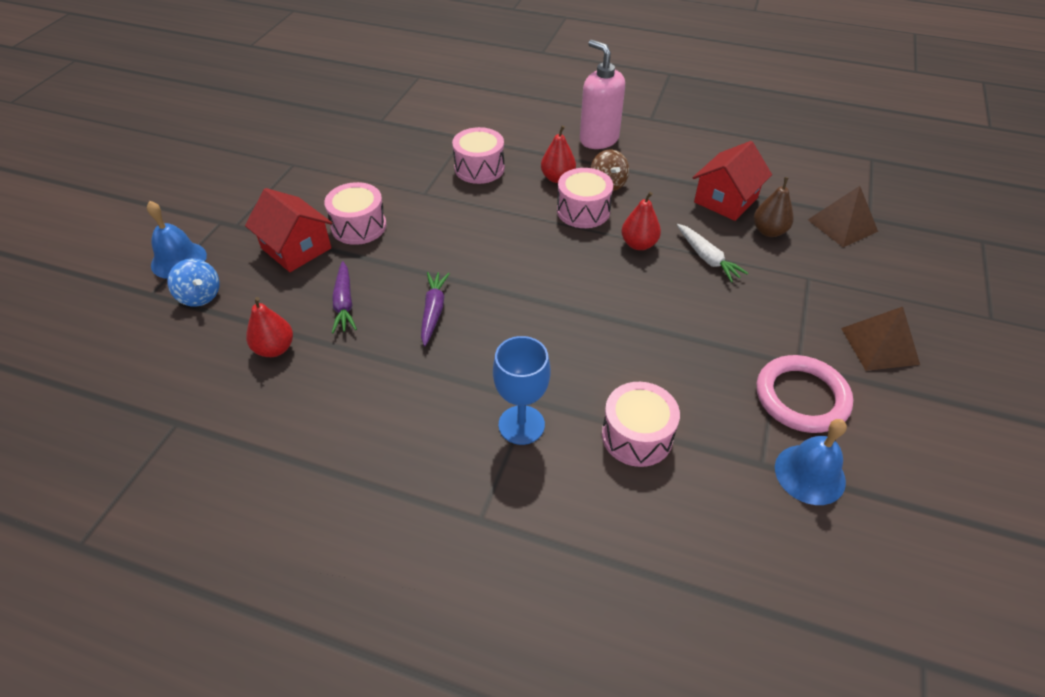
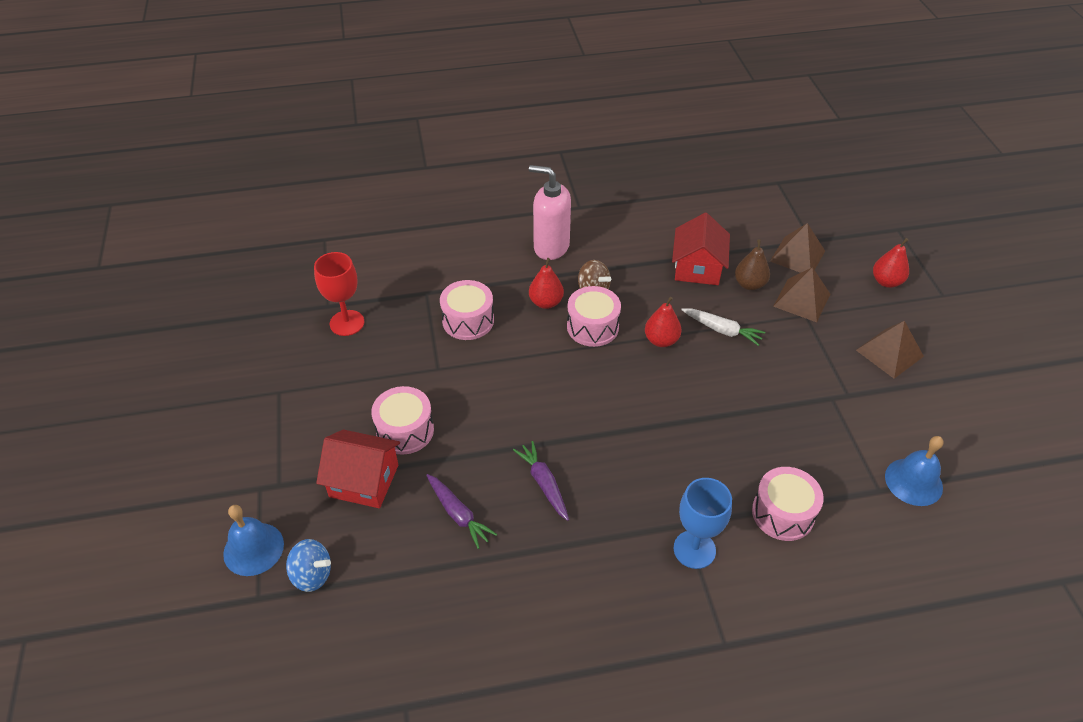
camera: 30 degrees left, 0 degrees up
red pear [246,297,293,357] -> red pear moved to [873,238,909,288]
pink ring [757,355,853,433] -> none
none -> red goblet [314,252,364,336]
none -> brown pyramid [773,267,830,322]

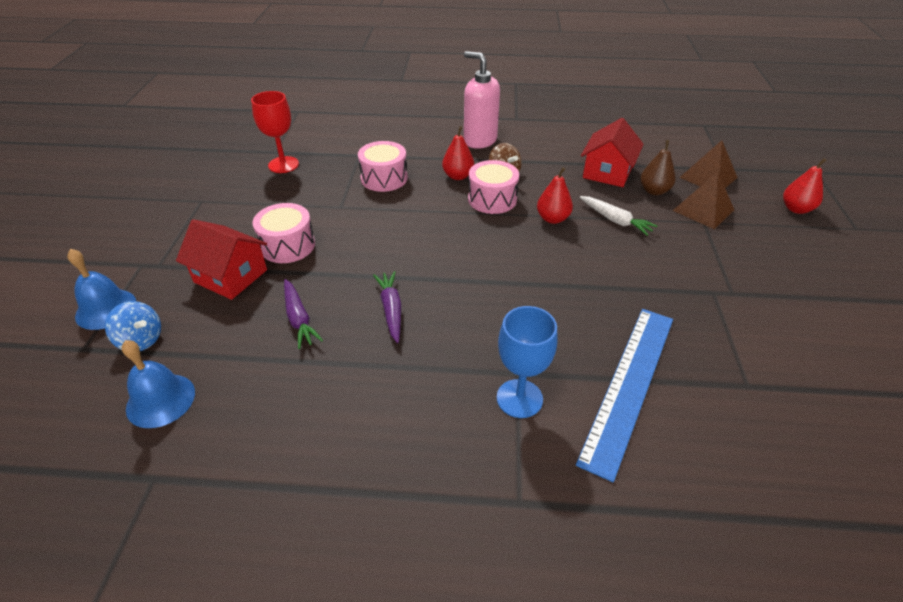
camera: 15 degrees right, 5 degrees down
pink drum [752,467,824,541] -> blue ruler [576,309,673,482]
brown pyramid [856,321,924,379] -> none
blue bell [885,436,944,506] -> blue bell moved to [121,340,195,428]

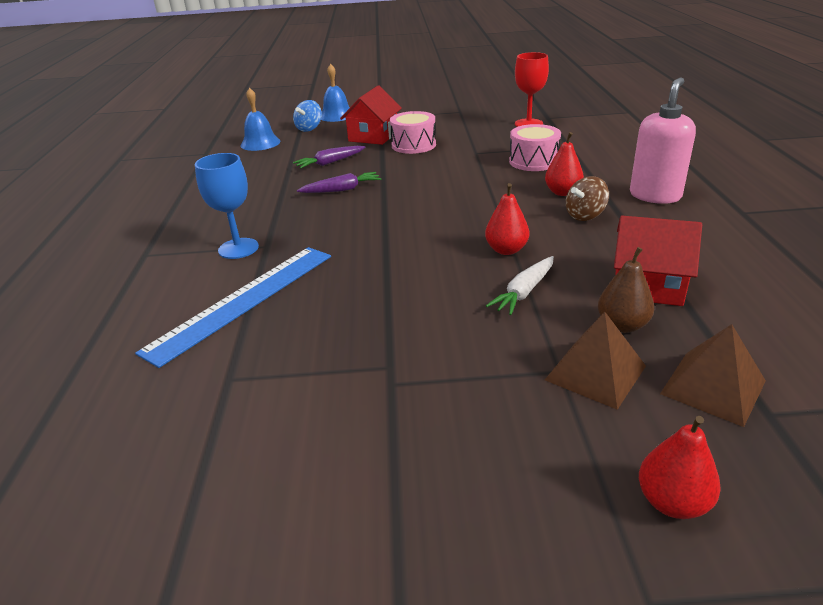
camera: 85 degrees right, 10 degrees down
pink drum [468,160,519,214] -> none
blue ruler [576,309,673,482] -> blue ruler turned 75 degrees counterclockwise [135,247,331,368]

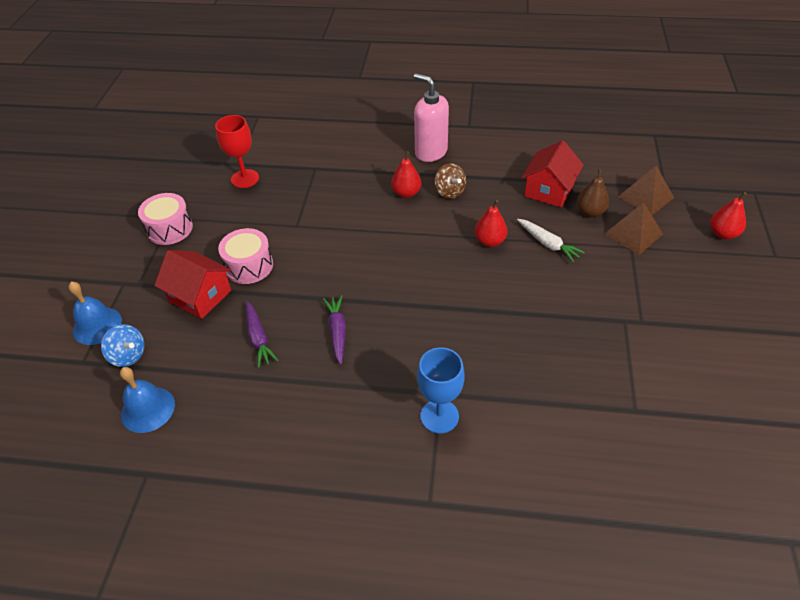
camera: 80 degrees left, 15 degrees up
blue ruler [135,247,331,368] -> none
pink drum [509,124,561,171] -> pink drum moved to [138,193,193,245]

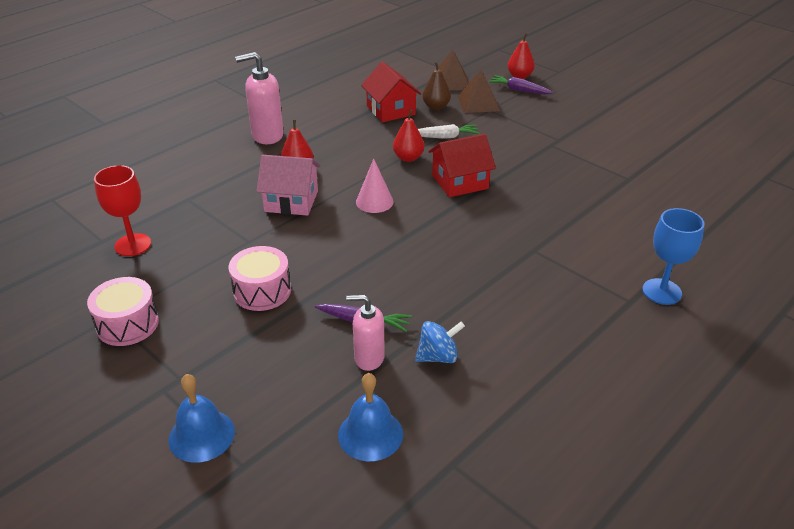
camera: 55 degrees left, 10 degrees down
blue spinning top [101,324,145,367] -> blue spinning top moved to [415,321,465,363]
red house [154,250,231,319] -> red house moved to [428,134,496,197]
purple carrot [323,295,346,365] -> purple carrot moved to [488,75,553,94]
blue goblet [417,347,465,434] -> blue goblet moved to [642,208,705,305]
brown spinning top [435,163,466,199] -> none
none -> pink house [256,155,320,216]
none -> pink soap dispenser [346,295,385,371]
none -> pink cone [356,159,394,213]

